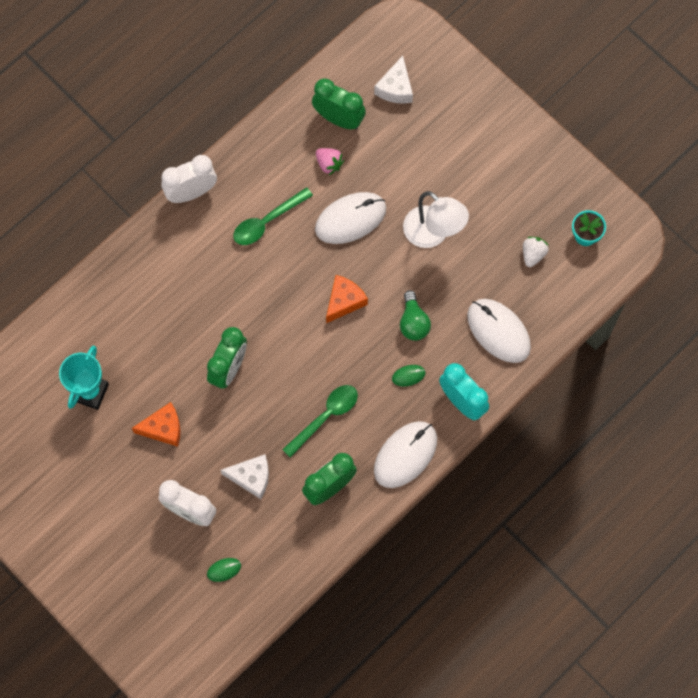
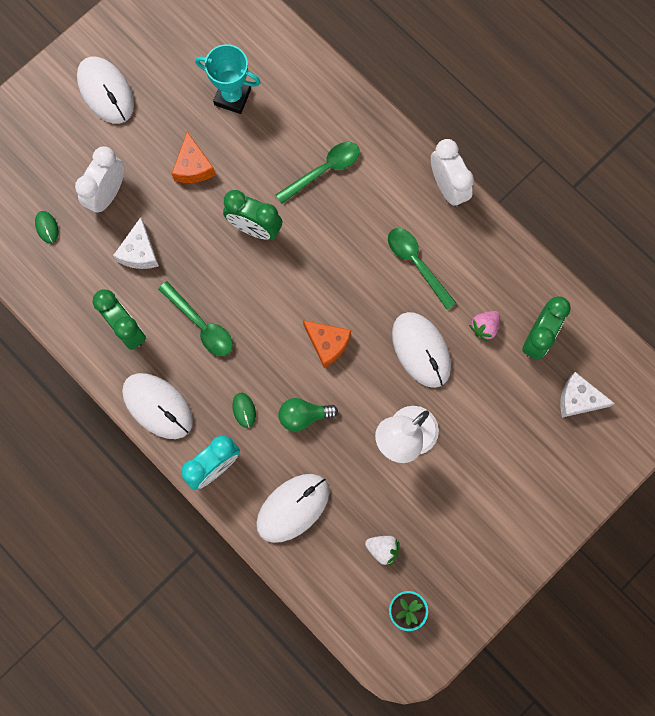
camera: 90 degrees right, 5 degrees up
none -> white mouse [77,56,134,124]
none -> green spoon [276,142,360,204]

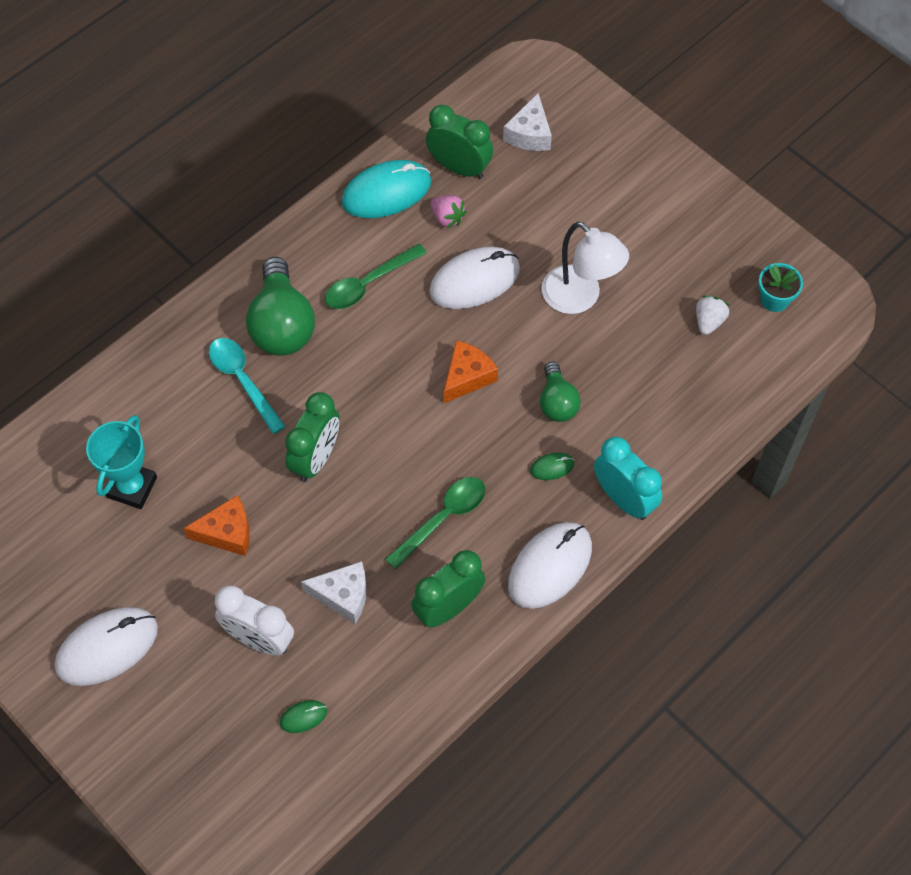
camera: 90 degrees left, 15 degrees down
white mouse [256,474,329,543] -> none
green spoon [276,142,360,204] -> turquoise spoon [209,338,286,434]
white clock [431,139,474,207] -> none
none -> green light bulb [246,257,315,356]
none -> turquoise mouse [341,160,431,218]

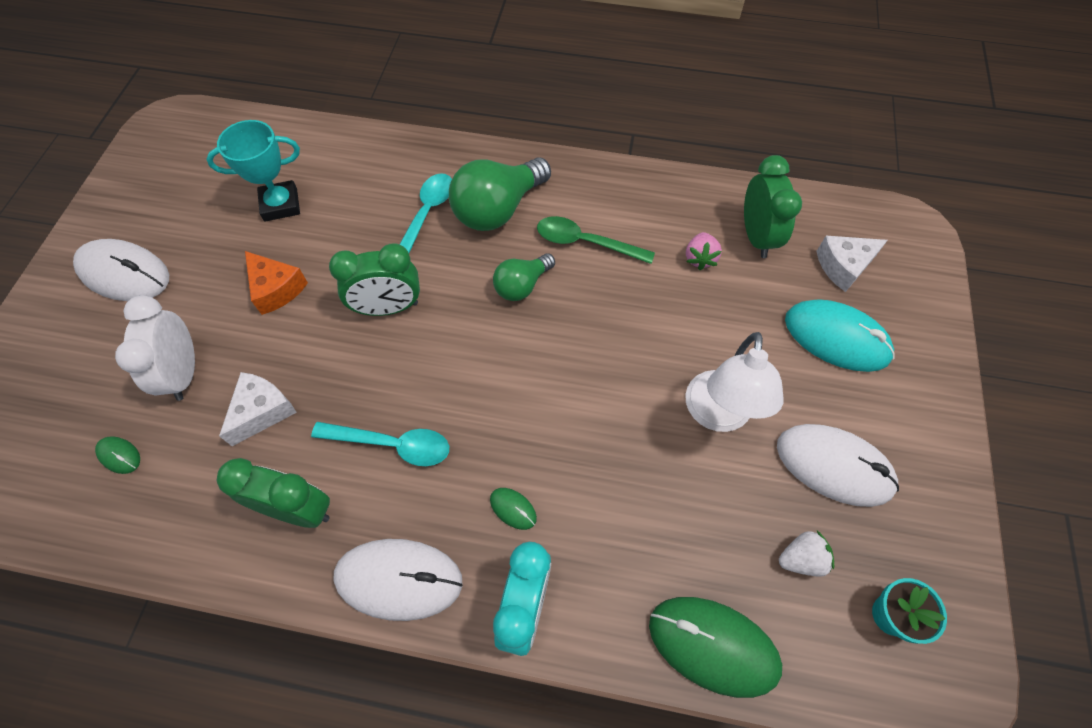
camera: 55 degrees right, 0 degrees up
white cheese [301,561,367,624] -> white cheese turned 120 degrees counterclockwise [219,372,297,446]
turquoise mouse [341,160,431,218] -> turquoise mouse moved to [785,299,895,372]
green spoon [385,477,486,569] -> turquoise spoon [311,422,449,466]
white mouse [429,247,520,309] -> white mouse moved to [777,424,899,507]
orange cheese [444,340,498,403] -> none
green light bulb [540,362,581,422] -> green light bulb moved to [493,253,555,301]
none -> green mouse [649,597,782,698]

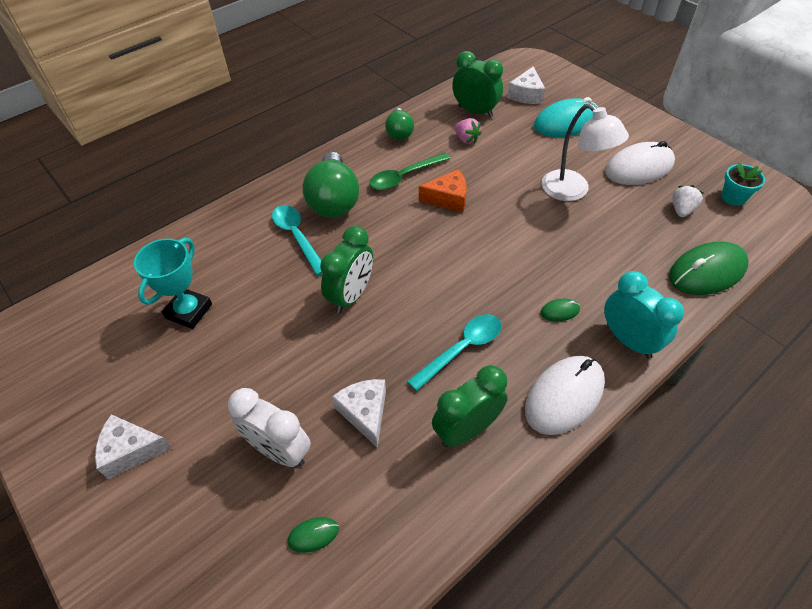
camera: 50 degrees left, 10 degrees down
white mouse [73,239,169,301] -> white cheese [95,414,172,479]
orange cheese [245,251,308,315] -> orange cheese moved to [419,170,467,212]
green light bulb [493,253,555,301] -> green light bulb moved to [385,108,414,140]

